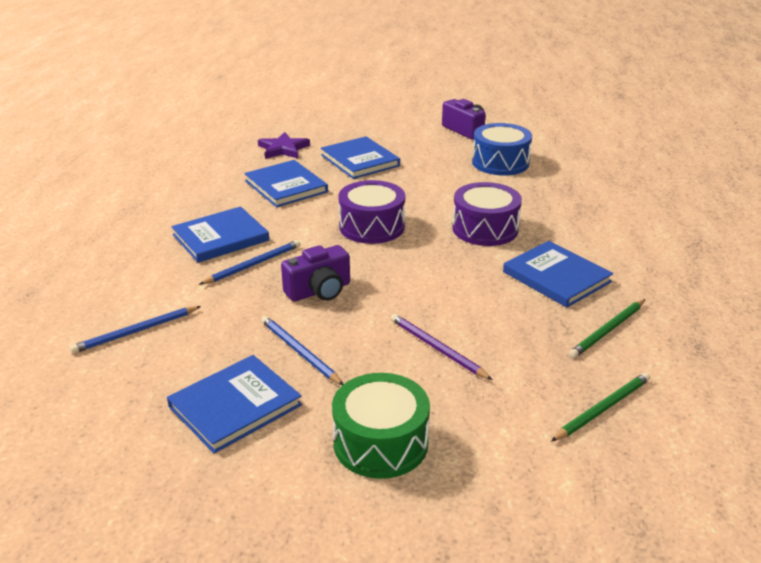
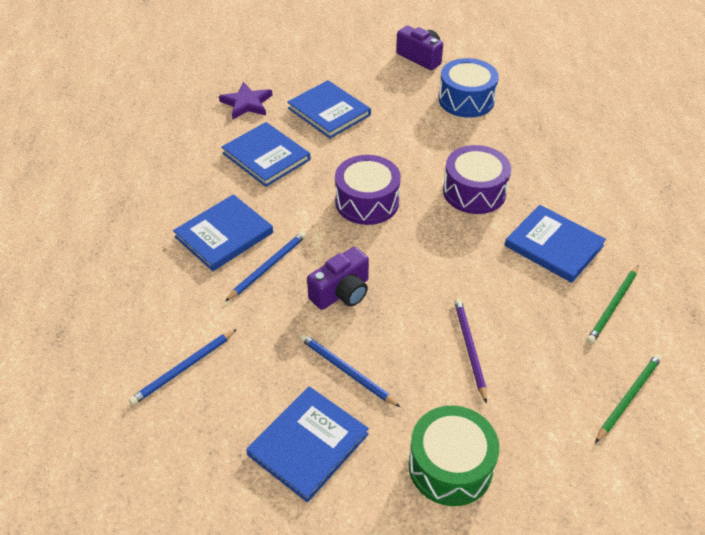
camera: 10 degrees left, 15 degrees up
purple pencil [391,314,493,380] -> purple pencil turned 45 degrees clockwise [454,299,487,403]

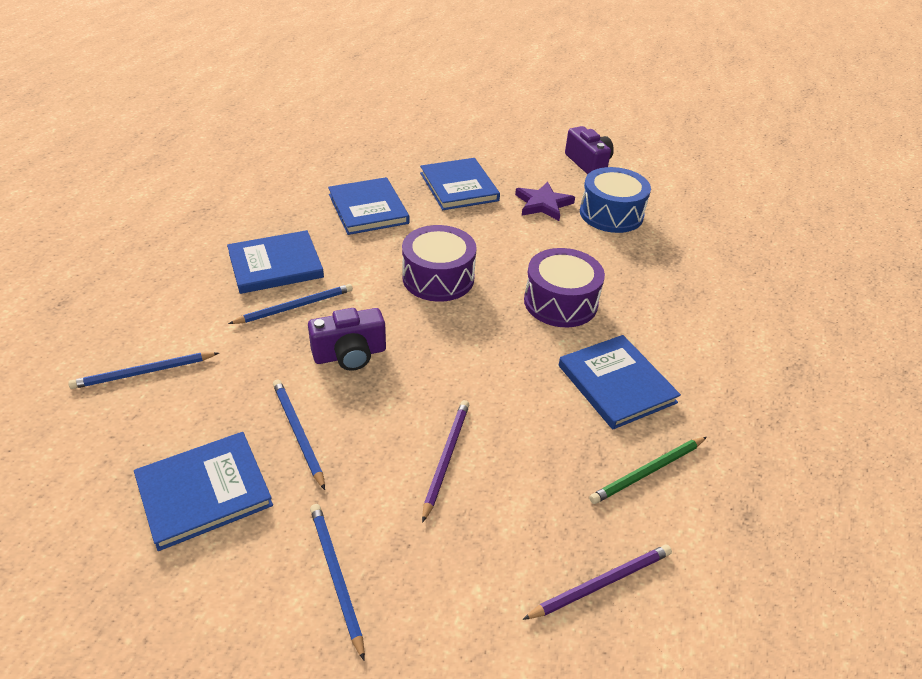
camera: 20 degrees right, 5 degrees down
purple star [219,82,273,119] -> purple star moved to [515,182,575,221]
green drum [409,405,499,506] -> blue pencil [310,504,365,660]
green pencil [595,354,662,443] -> purple pencil [522,545,672,620]

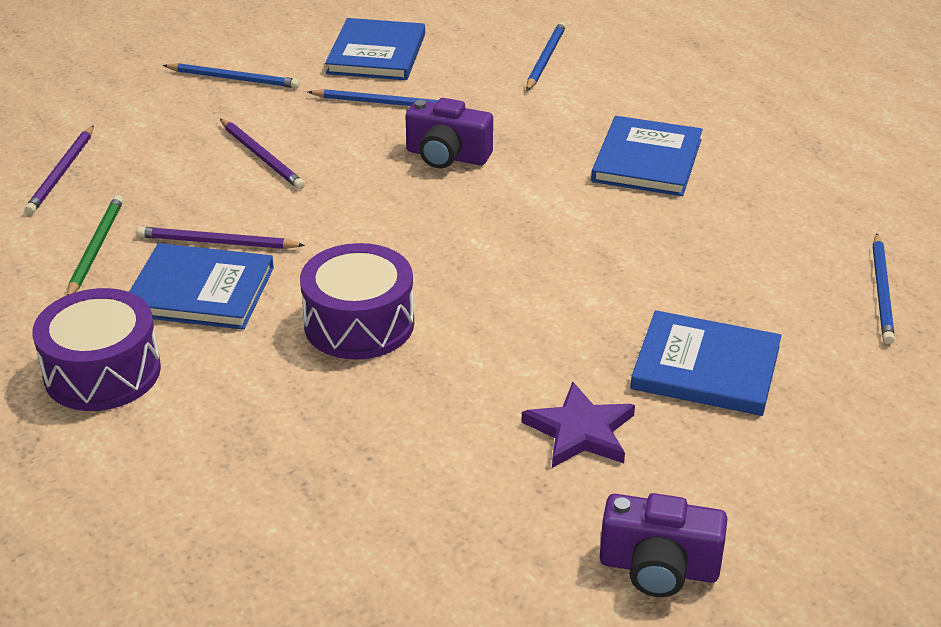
camera: 130 degrees right, 5 degrees down
blue pencil [228,284,353,324] -> blue pencil moved to [873,233,895,344]
purple camera [308,308,386,371] -> purple camera turned 90 degrees counterclockwise [406,98,493,168]
blue book [328,177,409,235] -> none
purple drum [402,225,477,302] -> purple drum moved to [32,288,161,411]
blue drum [580,167,651,233] -> none
none -> purple pencil [137,226,305,249]

